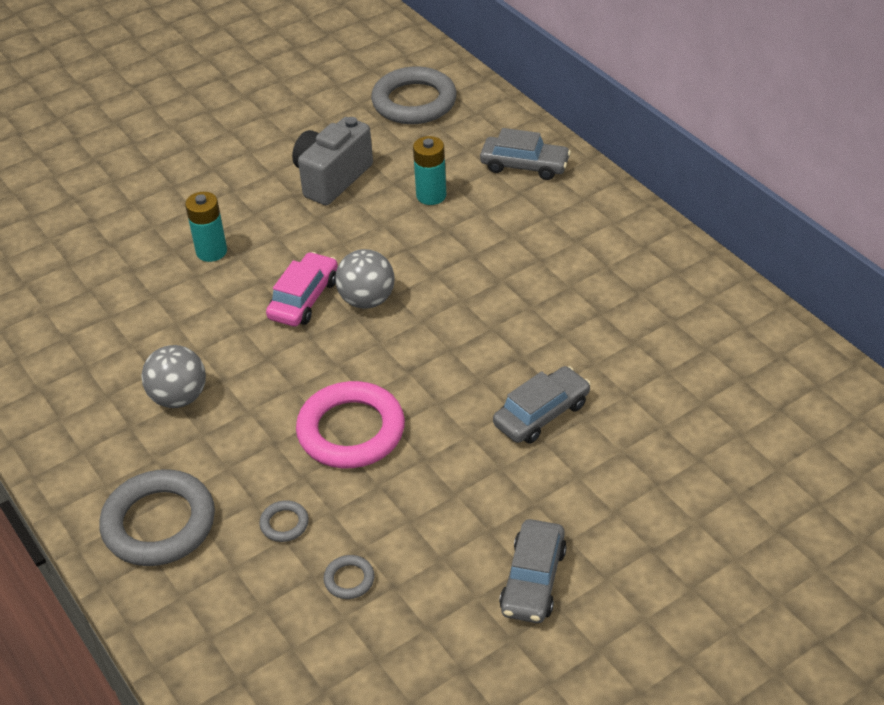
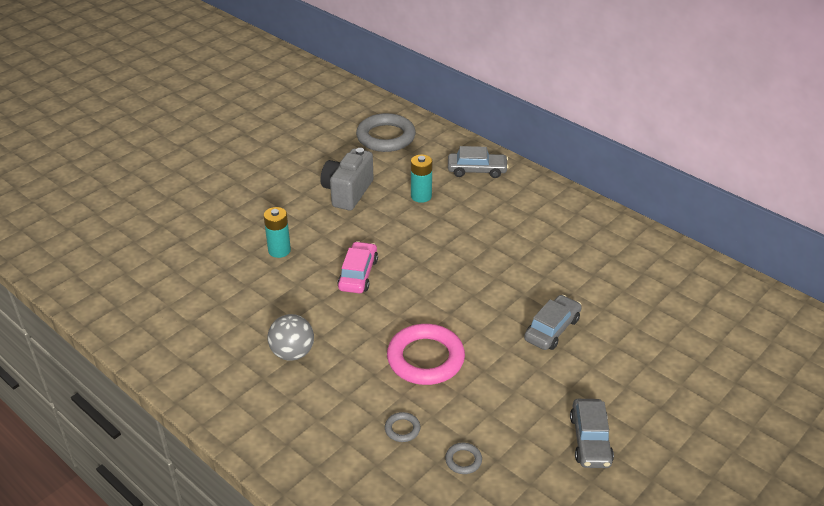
camera: 15 degrees left, 5 degrees down
grey ring [99,469,215,566] -> none
grey ball [335,249,395,309] -> none

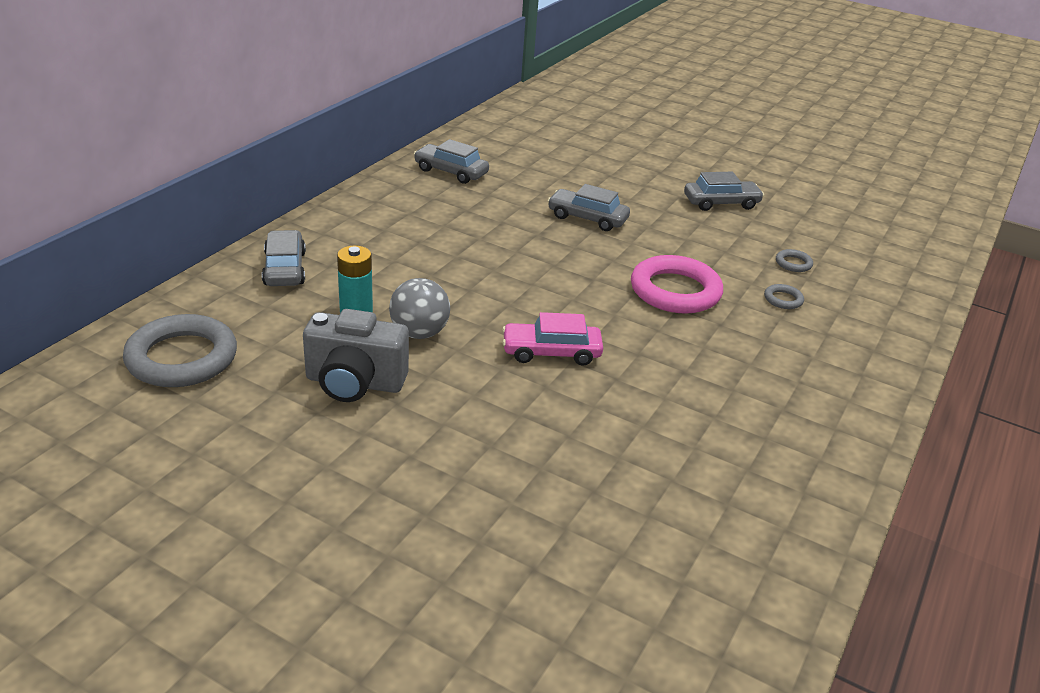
camera: 105 degrees left, 5 degrees down
turquoise battery [264,207,291,258] -> none
grey ball [268,314,314,361] -> grey ball moved to [389,278,450,339]
none -> grey car [414,139,489,184]

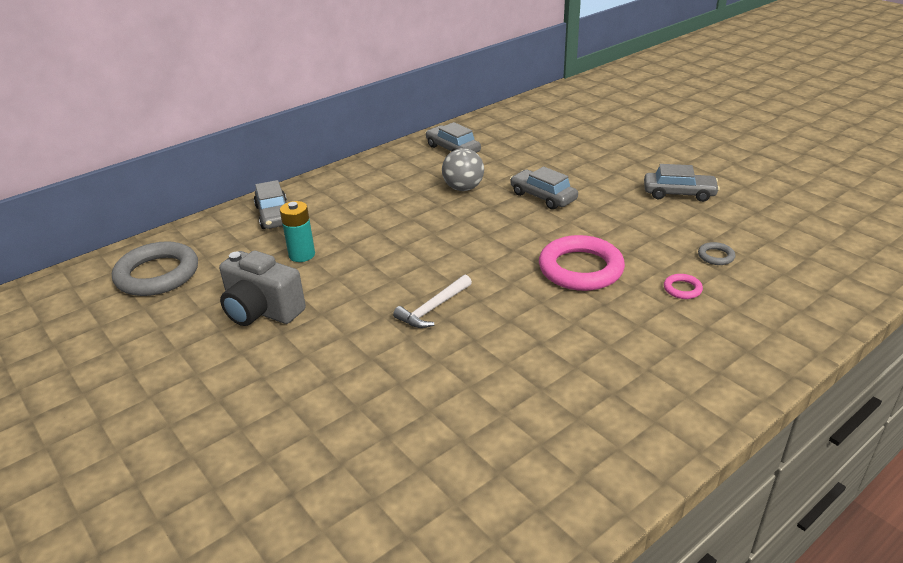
camera: 25 degrees right, 0 degrees up
grey car [262,230,306,286] -> grey car turned 150 degrees clockwise [254,180,287,229]
grey ball [389,278,450,339] -> grey ball moved to [442,148,484,191]
pink car [502,312,603,366] -> white hammer [393,275,472,328]
grey ring [764,284,804,309] -> pink ring [664,274,703,299]

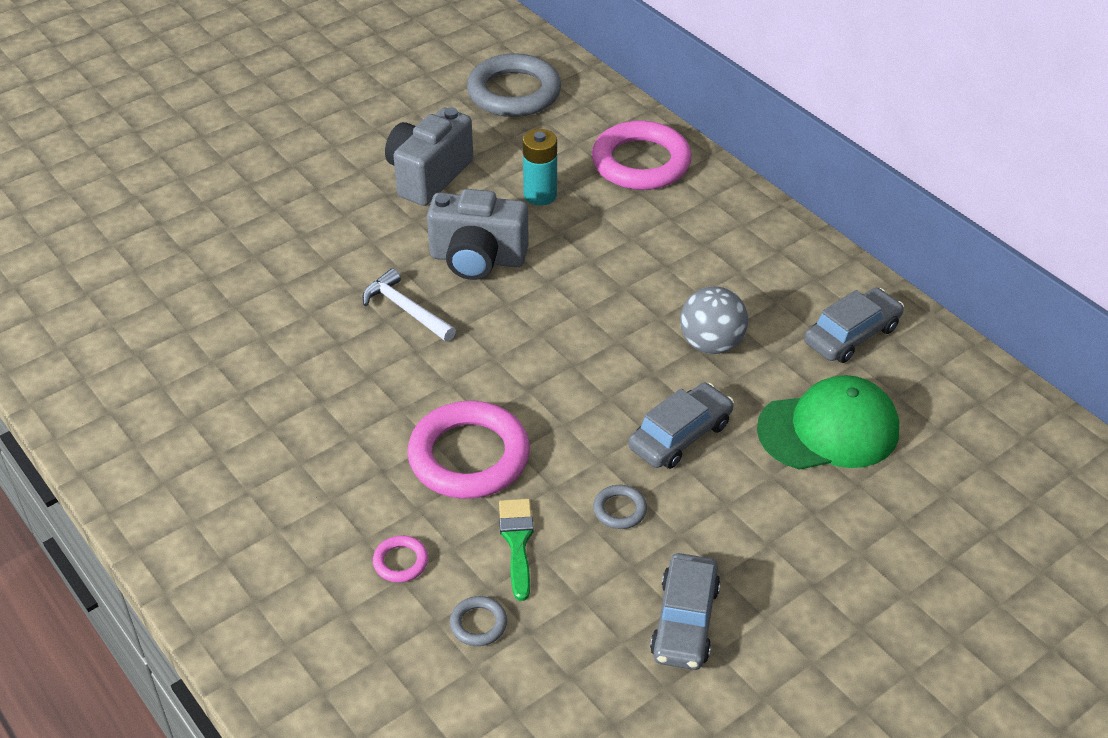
camera: 90 degrees right, 10 degrees up
grey car [254,180,287,229] -> pink ring [592,121,692,190]
none -> grey camera [427,189,529,280]
none -> green brush [499,499,534,601]
none -> grey ring [593,485,647,529]
none -> green cap [757,375,899,470]

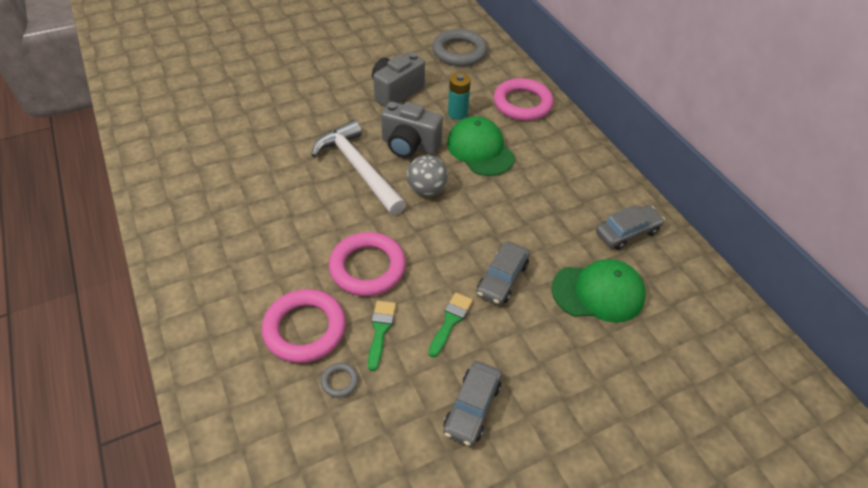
camera: 10 degrees right, 5 degrees up
white hammer [362,268,456,342] -> white hammer [311,120,406,215], size x1.90
pink ring [373,535,428,583] -> pink ring [262,289,346,363], size x2.33
grey ring [593,485,647,529] -> green brush [428,293,473,357]
grey car [628,383,734,469] -> grey car turned 150 degrees clockwise [476,241,530,305]
grey ball [680,286,748,354] -> grey ball moved to [407,155,448,196]
none -> green cap [447,116,515,176]

